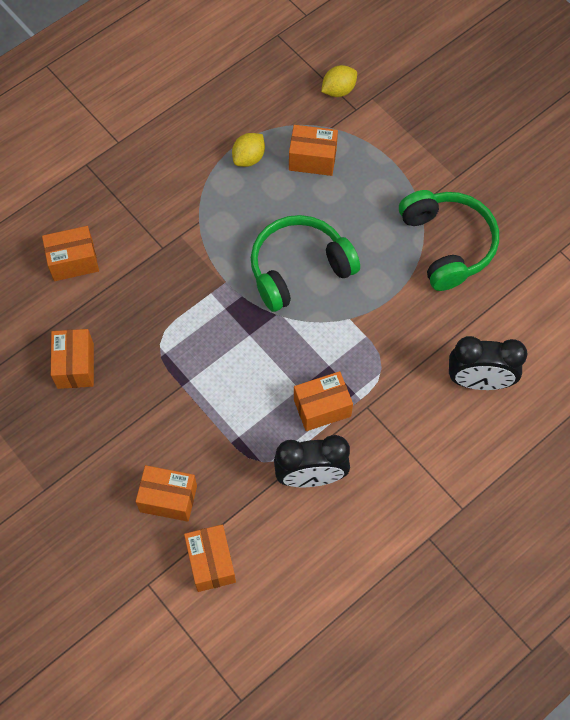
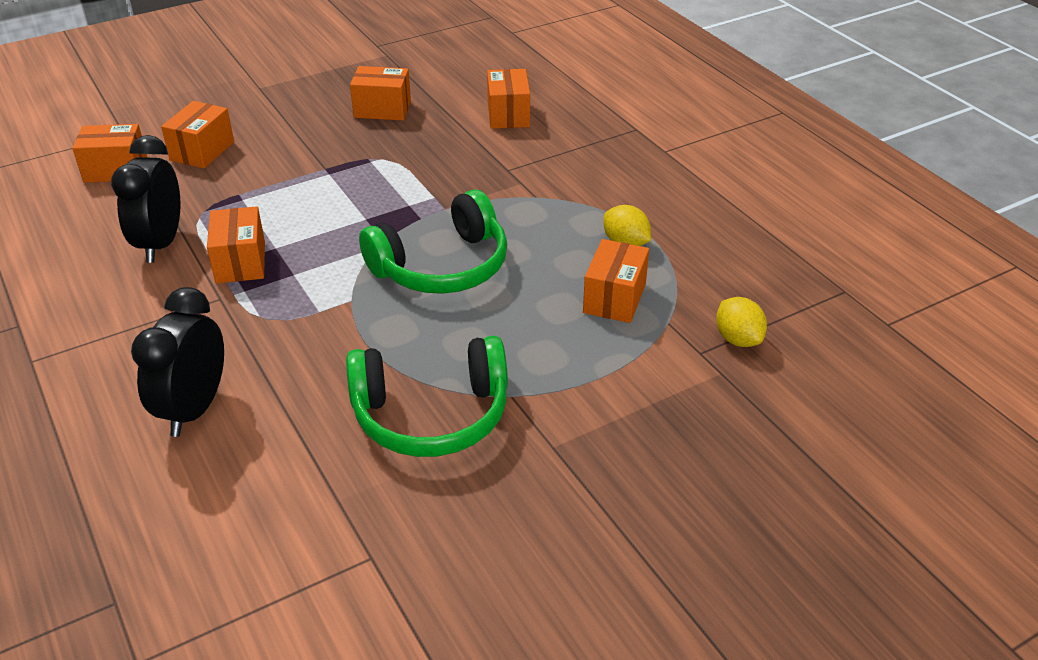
camera: 100 degrees right, 25 degrees down
green headphones [251,215,360,312] -> green headphones turned 75 degrees clockwise [359,189,507,294]

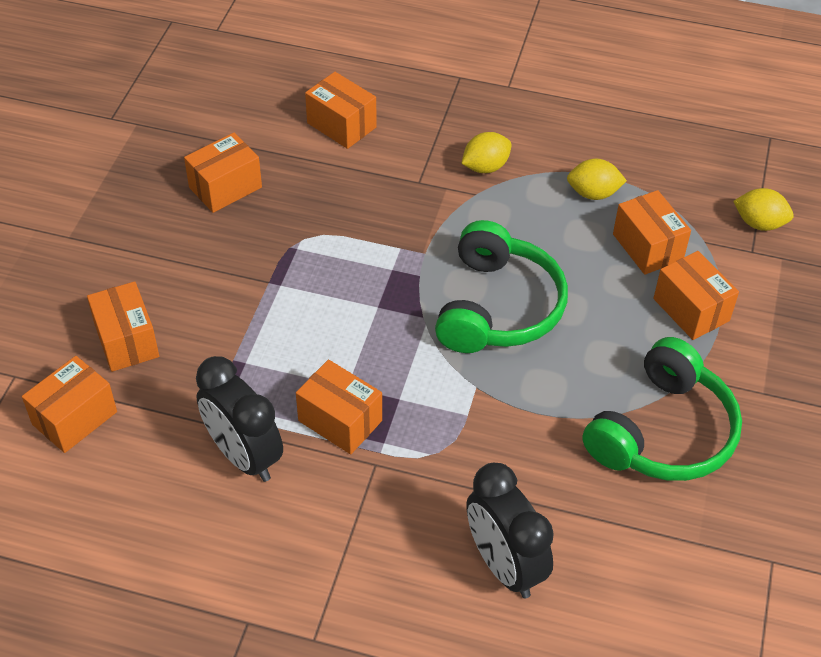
camera: 45 degrees left, 10 degrees up
none -> yellow lemon [461,132,511,173]
none -> orange box [653,251,739,340]

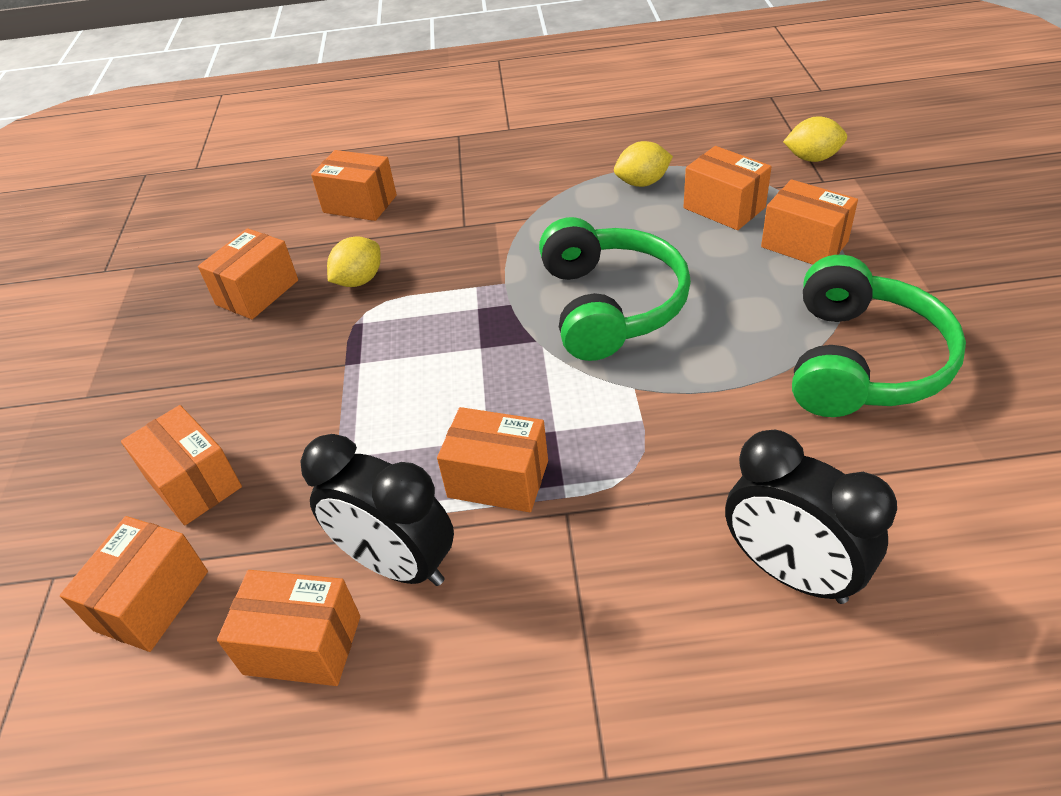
camera: 15 degrees left, 5 degrees down
yellow lemon [461,132,511,173] -> yellow lemon moved to [327,236,381,287]
none -> orange box [217,570,360,686]

